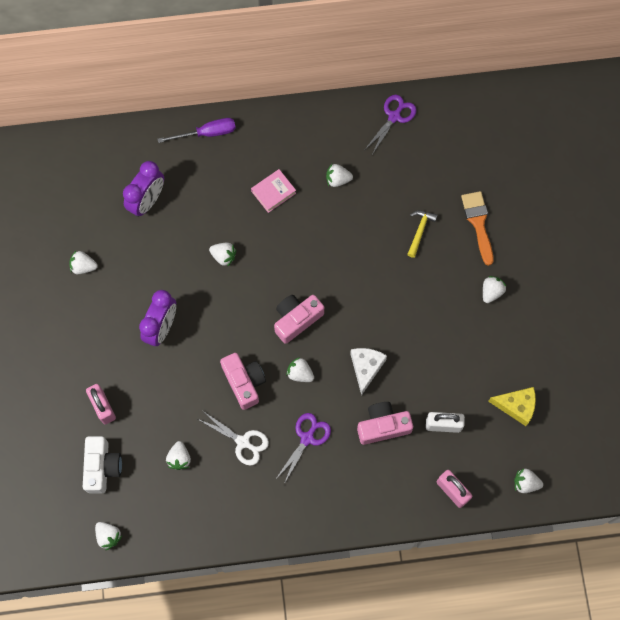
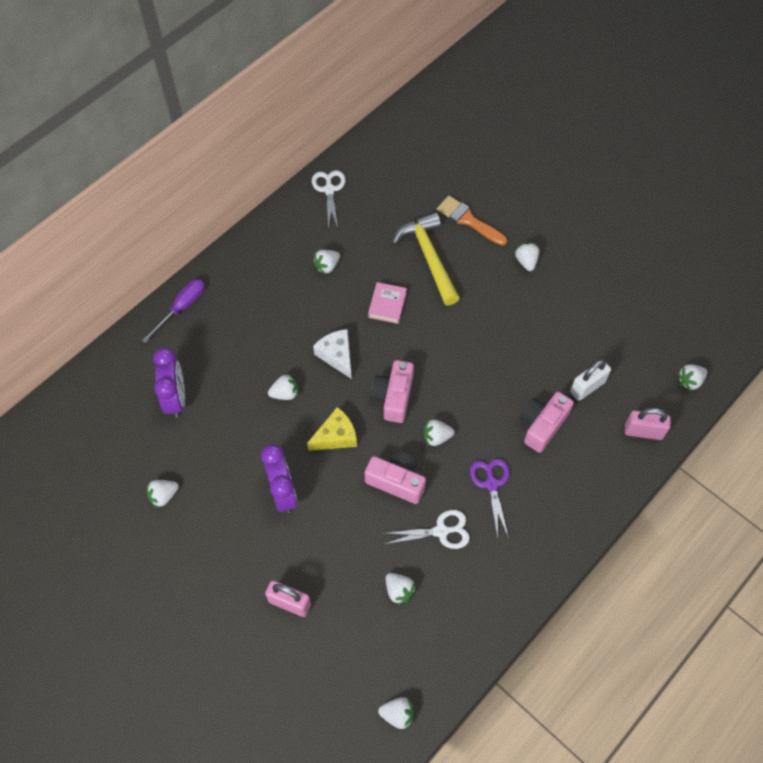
camera: 40 degrees left, 10 degrees down
white camera [83,436,122,493] -> none
pink book [251,169,296,213] -> pink book moved to [368,282,407,324]
white cheese [350,348,387,396] -> white cheese moved to [313,329,352,379]
purple scissors [365,95,417,153] -> white scissors [312,170,346,230]
yellow hammer [407,210,438,258] -> yellow hammer [392,212,460,306], size x1.96
yellow cheese [488,387,536,426] -> yellow cheese moved to [307,407,357,451]

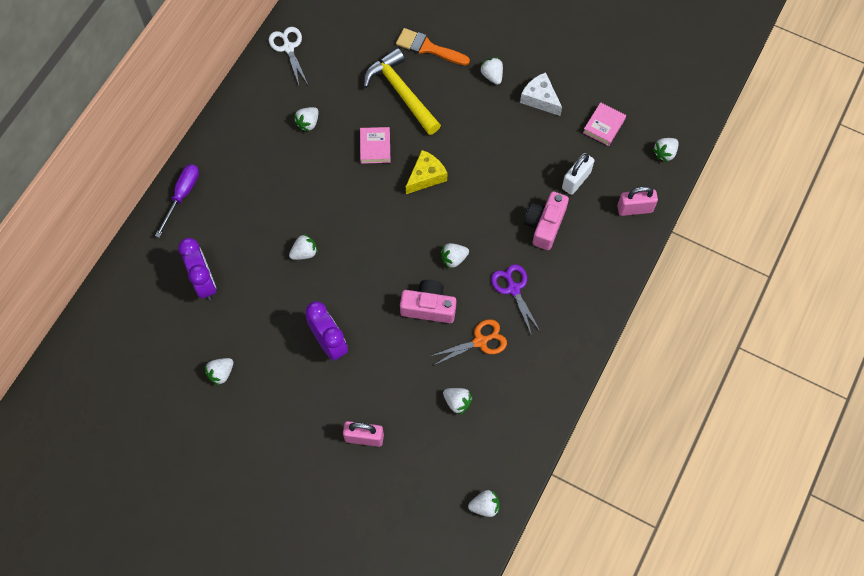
camera: 15 degrees left, 5 degrees up
yellow cheese [307,407,357,451] -> yellow cheese moved to [406,150,447,194]
white cheese [313,329,352,379] -> white cheese moved to [520,72,562,116]
pink camera [371,360,414,423] -> none
white scissors [383,510,470,549] -> orange scissors [431,319,507,366]
none -> pink book [583,102,626,146]

